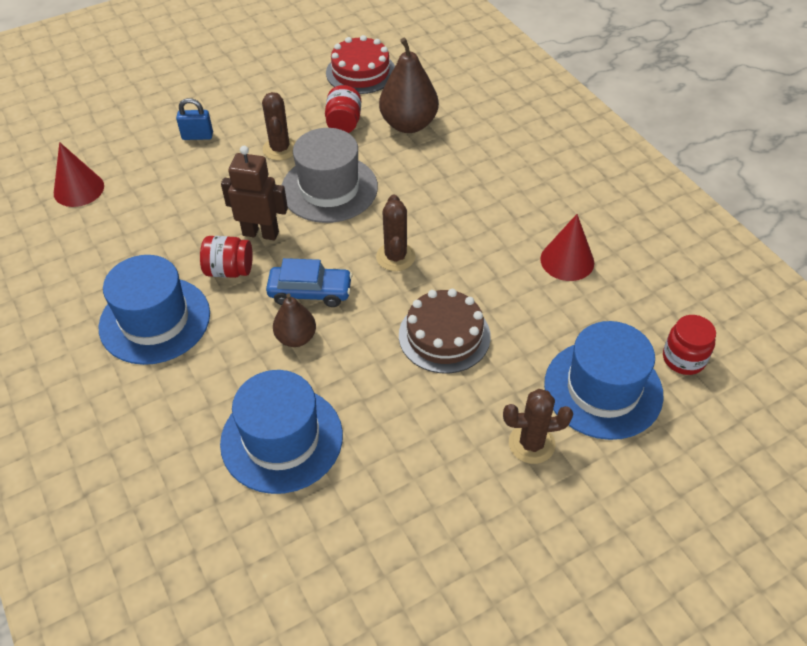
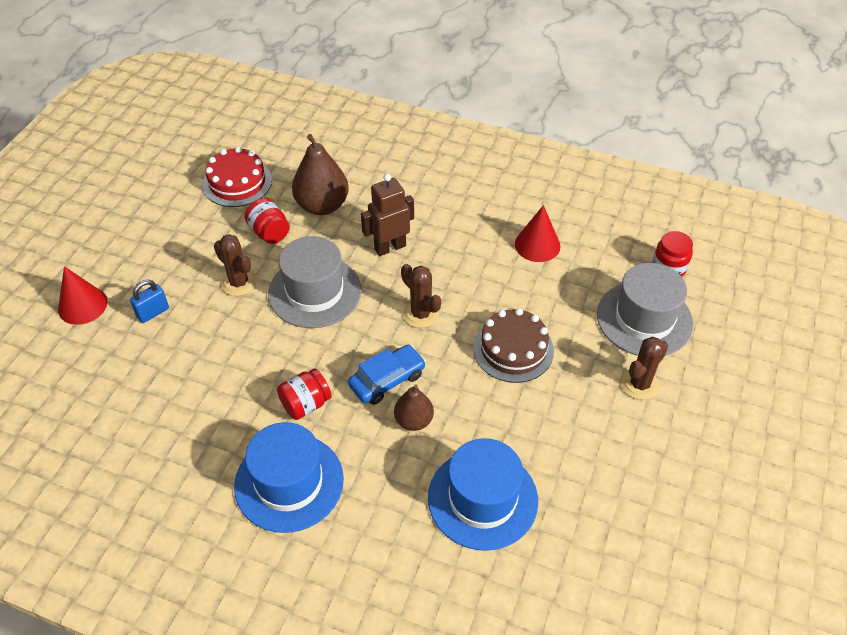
camera: 40 degrees left, 0 degrees up
red cone [54,142,104,207] -> red cone moved to [58,266,108,325]
brown robot [221,146,288,240] -> brown robot moved to [361,174,414,256]
blue hat [544,321,664,440] -> grey hat [597,263,693,356]

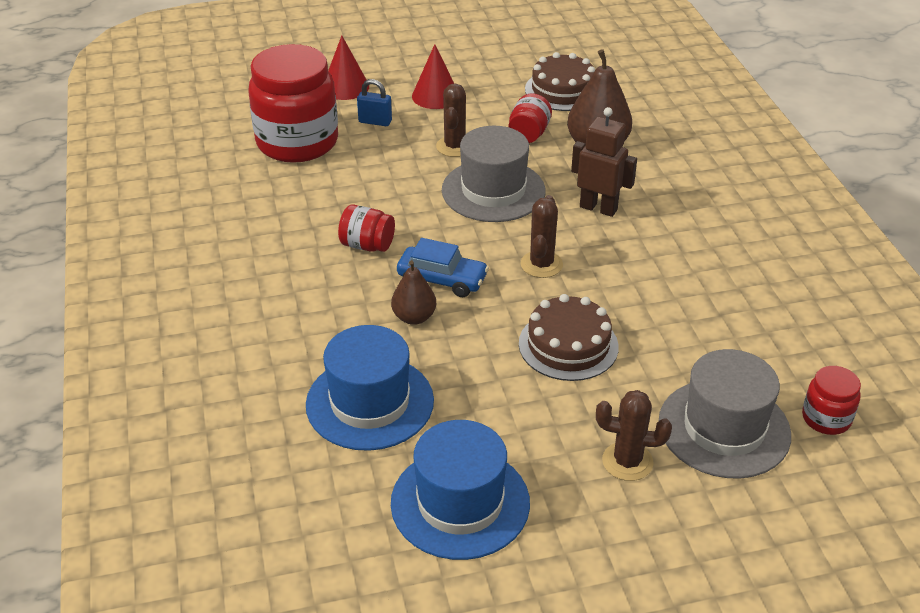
camera: 55 degrees right, 10 degrees down
red cake [203,147,272,207] -> brown cake [525,52,595,111]
blue hat [234,422,344,533] -> blue hat moved to [391,420,530,560]
red cone [515,205,560,262] -> red cone moved to [412,44,454,109]
none -> red jar [248,44,338,163]

